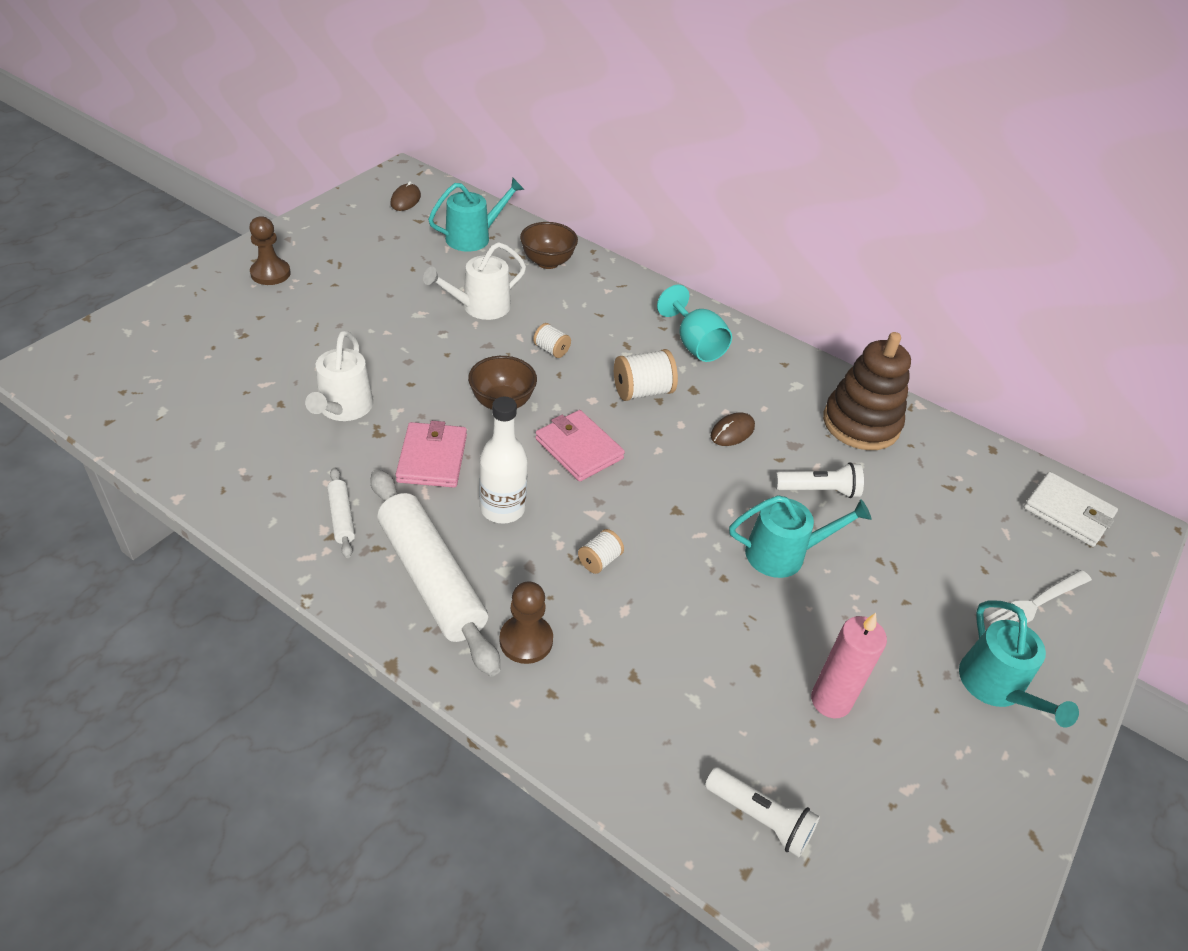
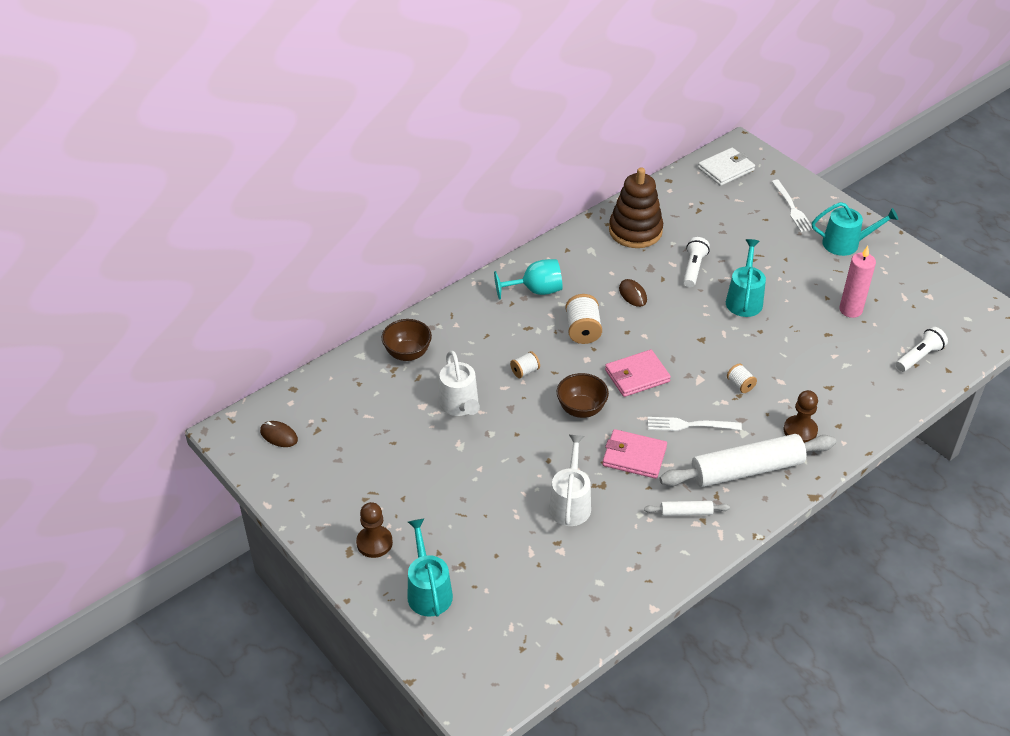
camera: 70 degrees left, 0 degrees up
white watering can [305,331,373,421] -> white watering can turned 105 degrees counterclockwise [549,435,591,526]
turquoise watering can [428,178,524,252] -> turquoise watering can moved to [407,519,453,617]
white bottle [479,397,528,524] -> white fork [648,417,742,431]

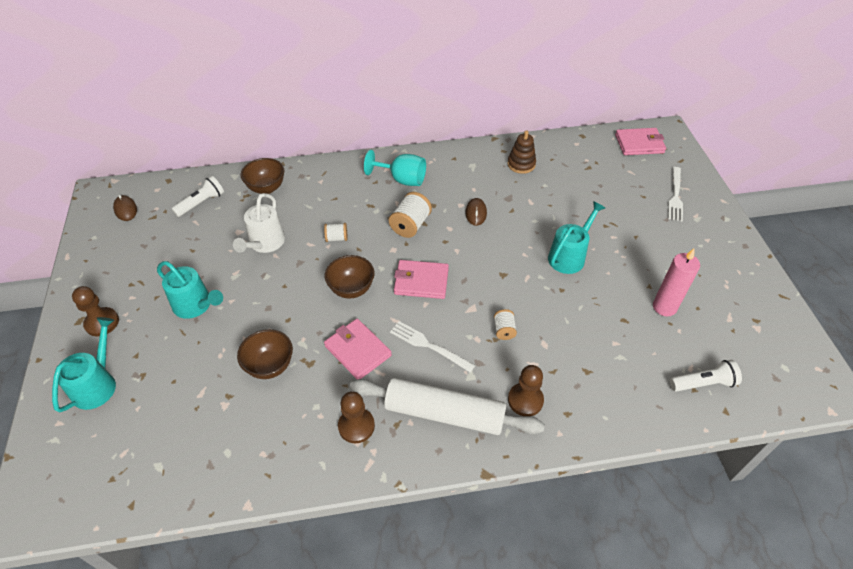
camera: 30 degrees right, 5 degrees up
white watering can [549,435,591,526] -> brown bowl [237,329,293,379]
brown stacking toy [609,167,663,248] -> brown stacking toy [507,130,536,174], size x0.58
white rolling pin [644,501,730,516] -> brown pawn [338,391,375,443]
white flashlight [683,237,710,287] -> white flashlight moved to [171,176,224,217]
white wallet [698,148,755,186] -> pink wallet [615,128,666,155]
turquoise watering can [812,202,899,256] -> turquoise watering can moved to [157,261,223,319]

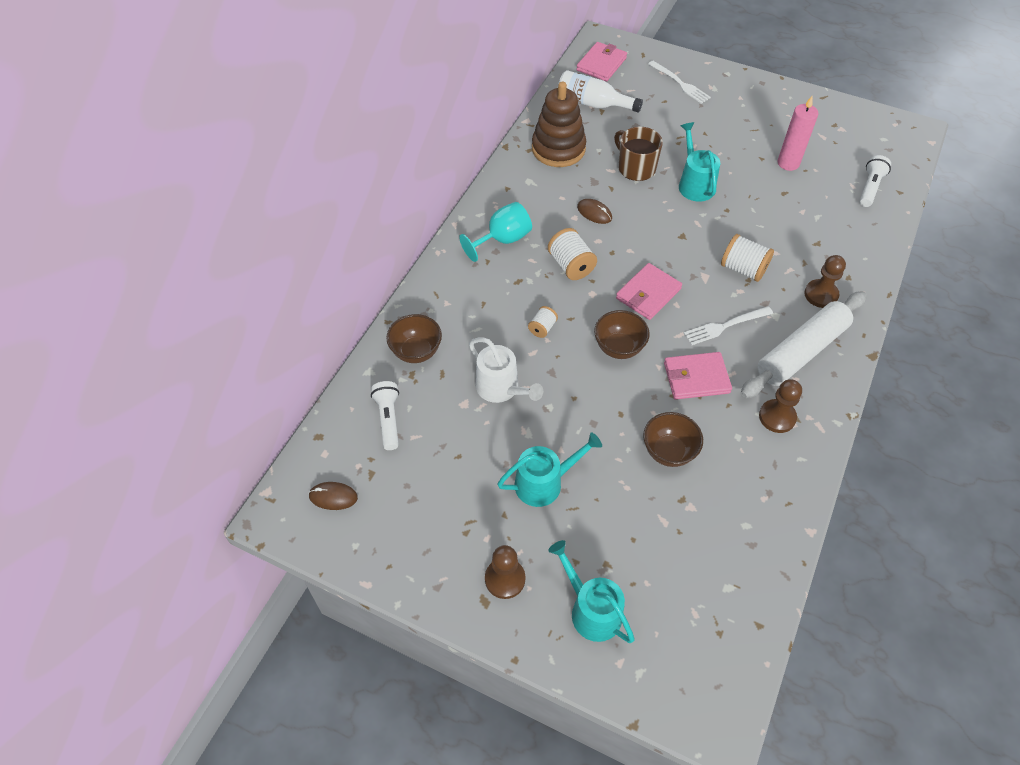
camera: 55 degrees left, 5 degrees up
white spool [494,309,517,340] -> white spool [721,234,774,282], size x1.72
brown stacking toy [507,130,536,174] -> brown stacking toy [532,82,586,167], size x1.73
none -> white bottle [558,70,643,113]
none -> brown mug [614,127,663,181]

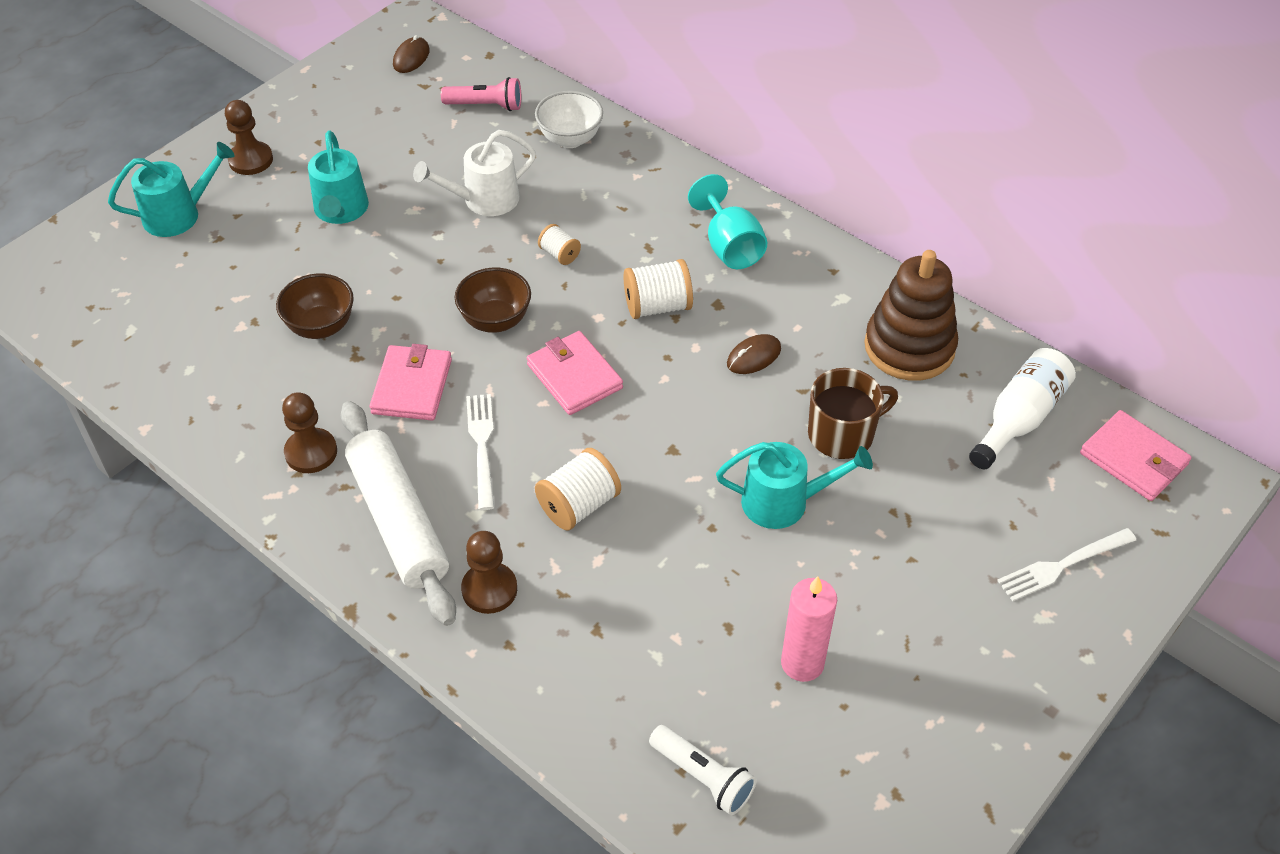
camera: 105 degrees right, 5 degrees down
white flashlight [371,381,399,450] -> pink flashlight [441,77,521,111]
brown bowl [386,314,442,363] -> white bowl [535,91,603,148]

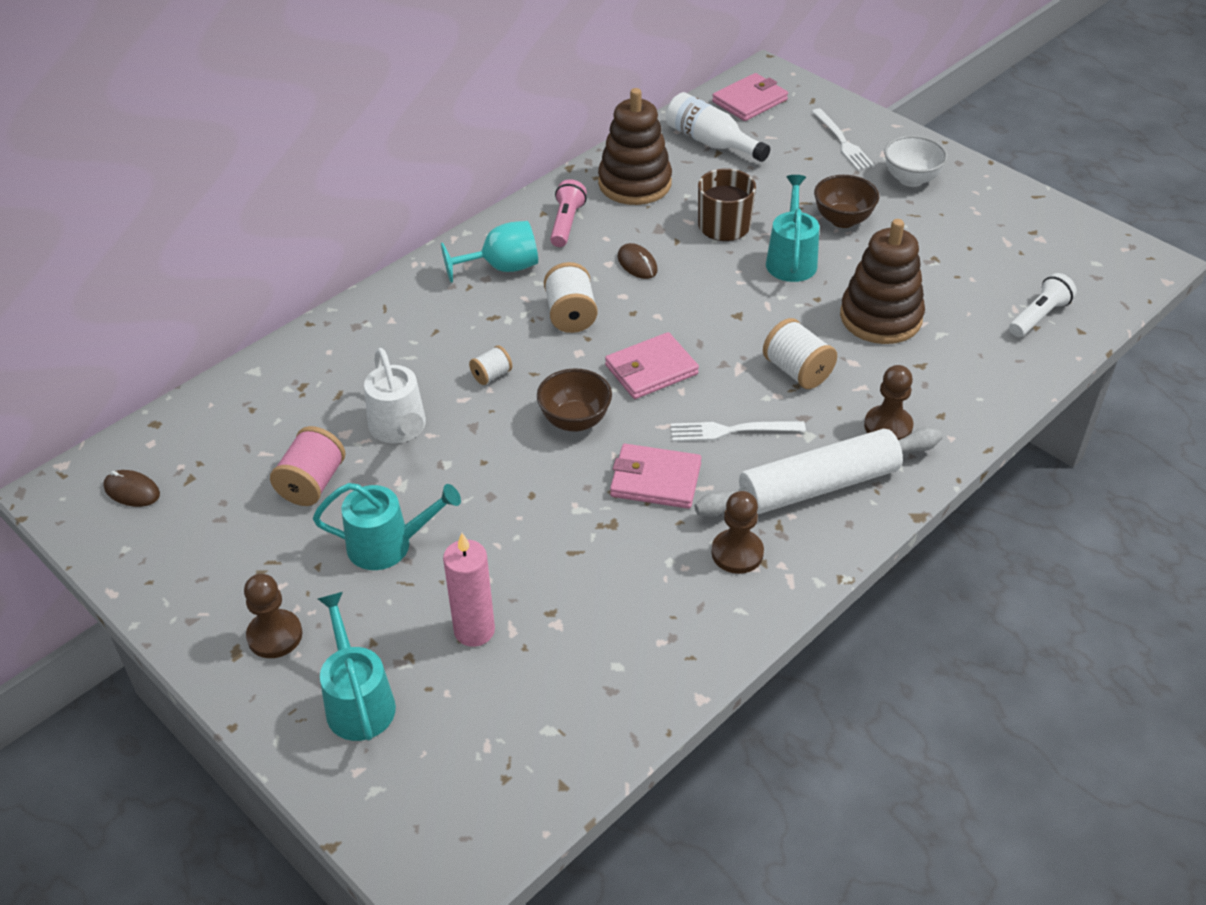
camera: 85 degrees left, 5 degrees down
brown bowl [276,274,354,339] -> brown bowl moved to [814,175,879,228]
pink flashlight [441,77,521,111] -> pink flashlight moved to [550,179,587,247]
white bowl [535,91,603,148] -> white bowl moved to [884,135,948,187]
pink candle [781,576,837,682] -> pink candle moved to [443,533,495,647]
none -> pink spool [270,426,345,506]
none -> brown stacking toy [840,219,925,344]

